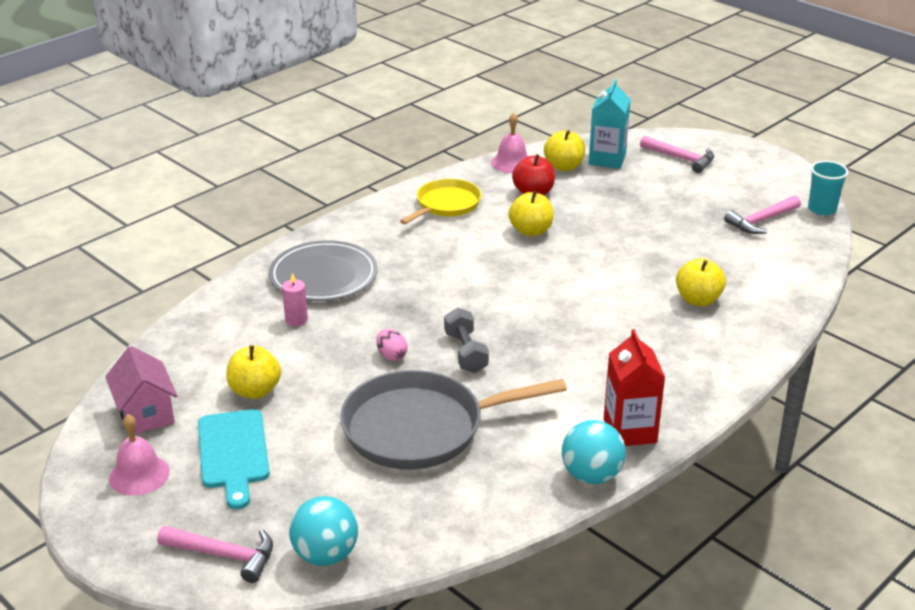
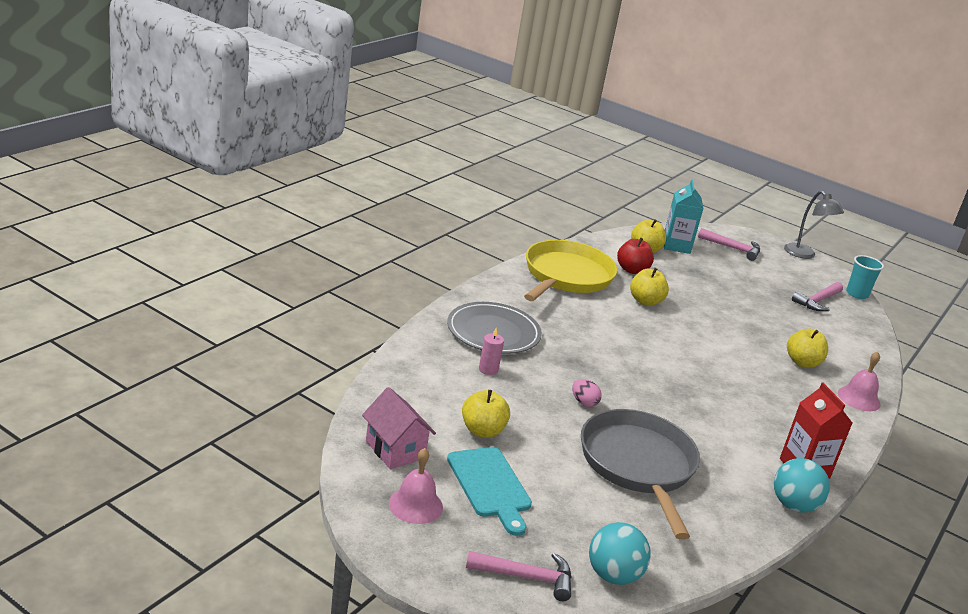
camera: 15 degrees left, 5 degrees down
grey pan [340,370,567,470] -> grey pan turned 105 degrees clockwise [581,409,700,540]
yellow pan [400,179,481,224] -> yellow pan [524,240,617,301], size x1.67
grey dumbbell [444,308,489,373] -> none
pink bell [491,113,528,173] -> pink bell moved to [838,352,881,411]
none -> grey lamp [784,191,844,259]

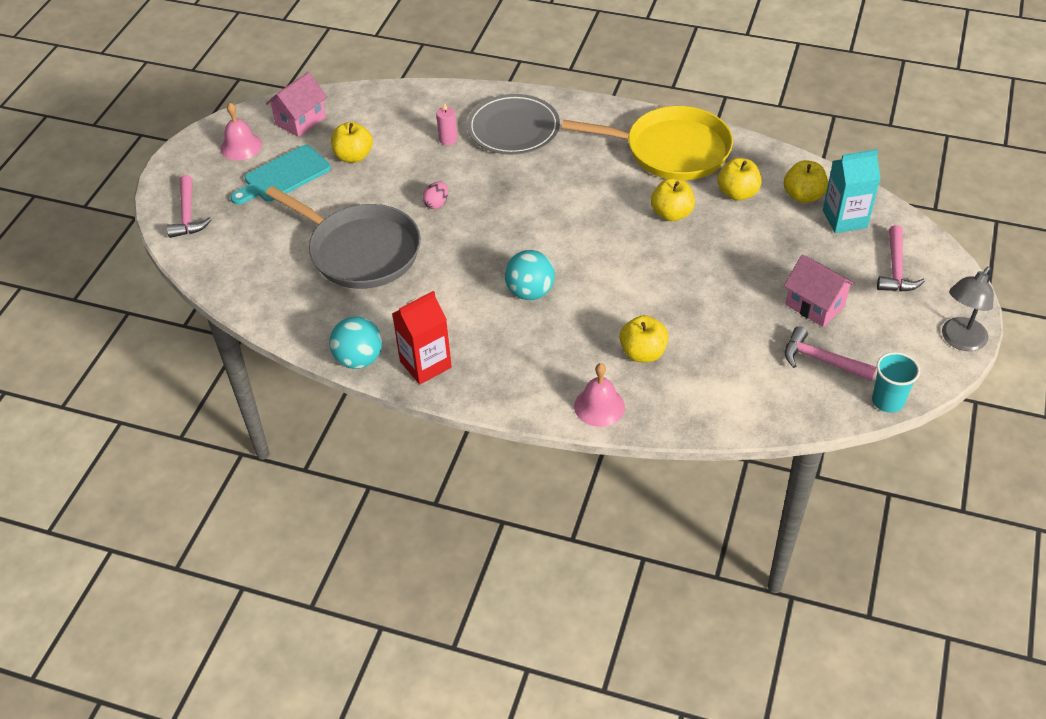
camera: 80 degrees right, 20 degrees up
grey pan [581,409,700,540] -> grey pan turned 60 degrees clockwise [265,186,421,289]
turquoise ball [589,522,651,585] -> turquoise ball moved to [505,250,555,300]
red apple [617,238,654,274] -> yellow apple [718,158,762,201]
none -> pink house [784,255,856,327]

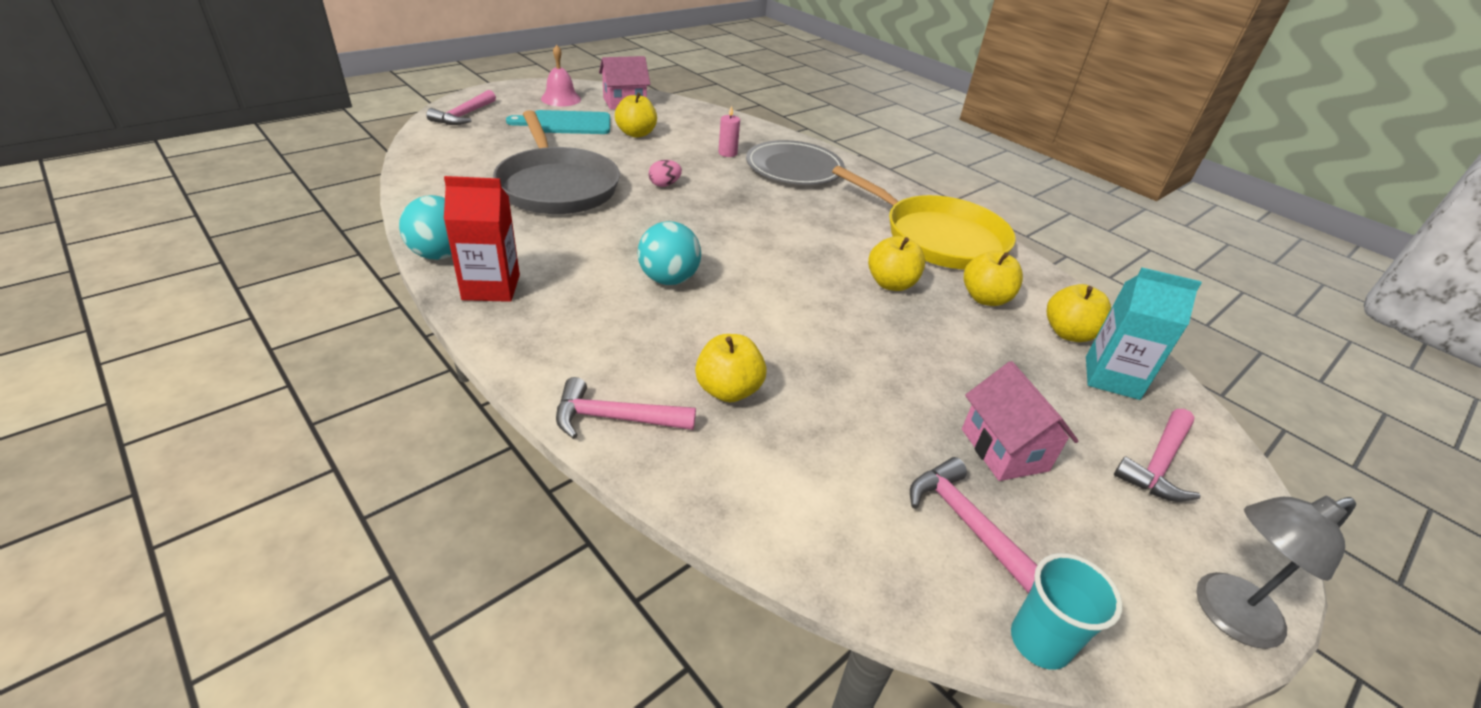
camera: 25 degrees right, 10 degrees down
pink bell [574,363,625,427] -> pink hammer [556,377,696,439]

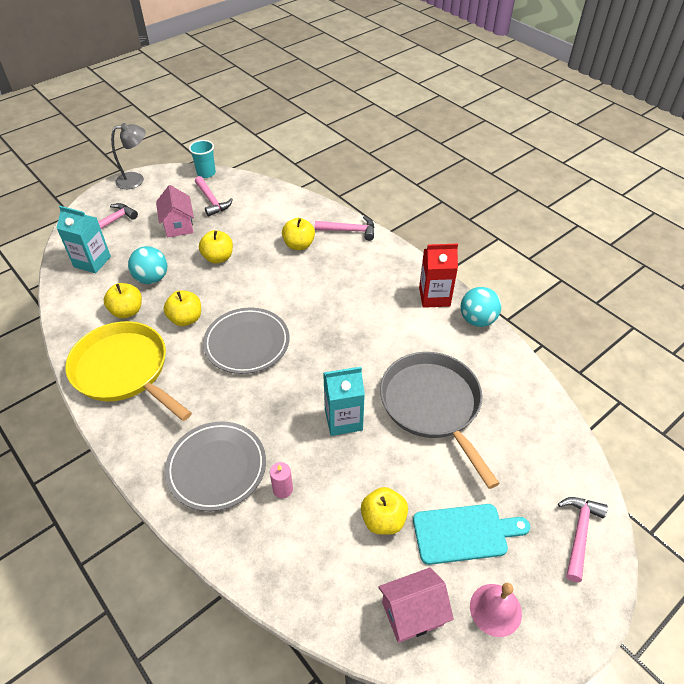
camera: 175 degrees left, 10 degrees up
turquoise ball [638,221,701,285] -> turquoise ball moved to [128,246,167,284]
pink egg [649,160,682,187] -> turquoise carton [323,367,365,436]
yellow apple [1047,284,1111,342] -> yellow apple moved to [199,230,233,264]
none -> grey plate [203,308,289,374]

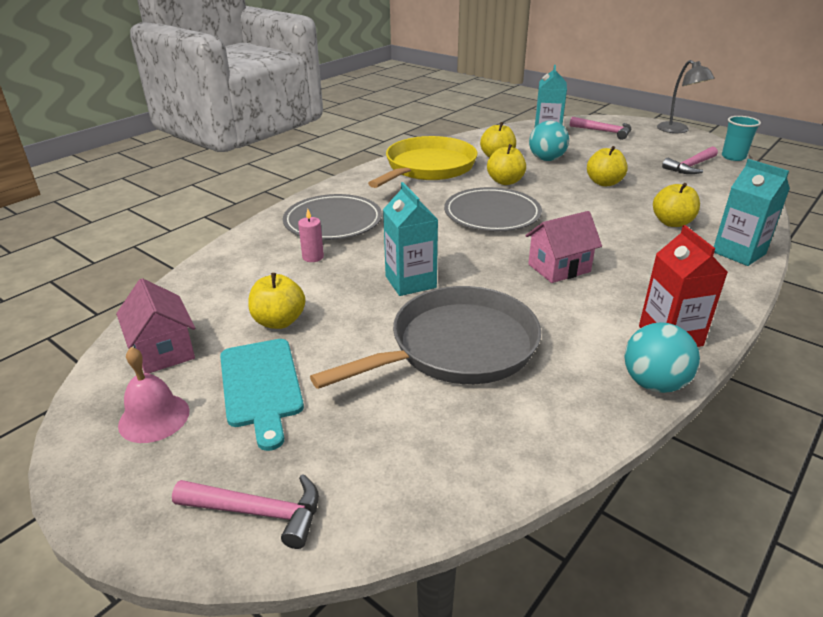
camera: 80 degrees right, 15 degrees down
pink house [156,185,194,238] -> pink house moved to [525,211,602,283]
pink hammer [315,216,375,241] -> turquoise carton [714,159,790,266]

